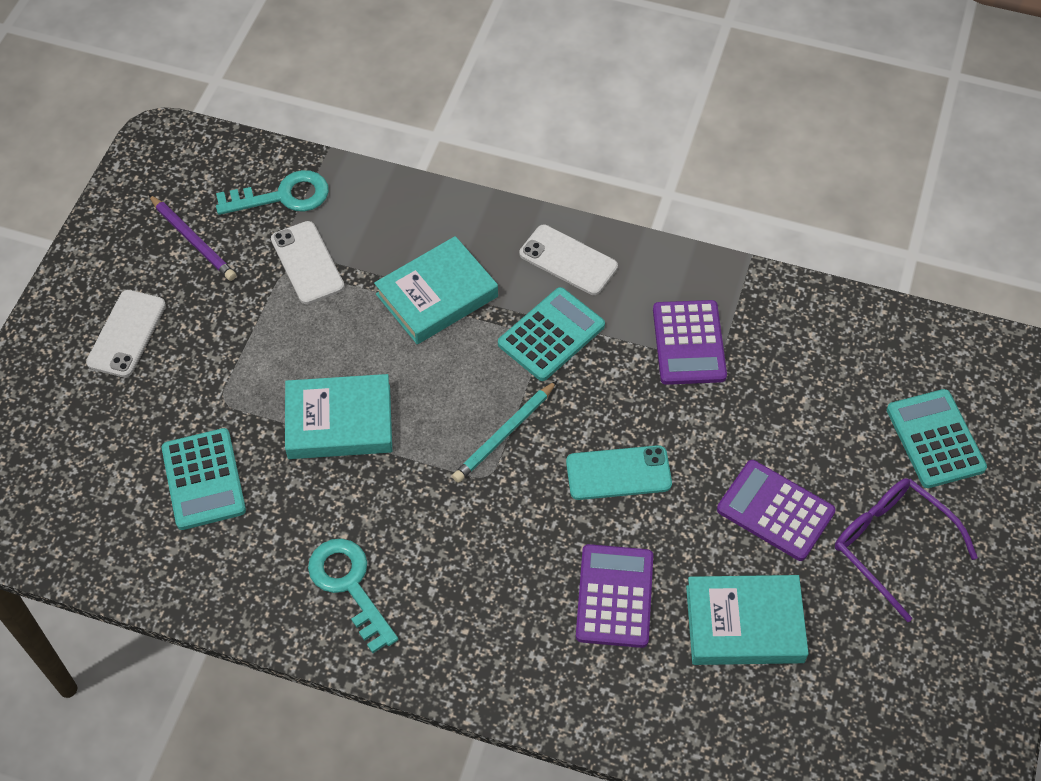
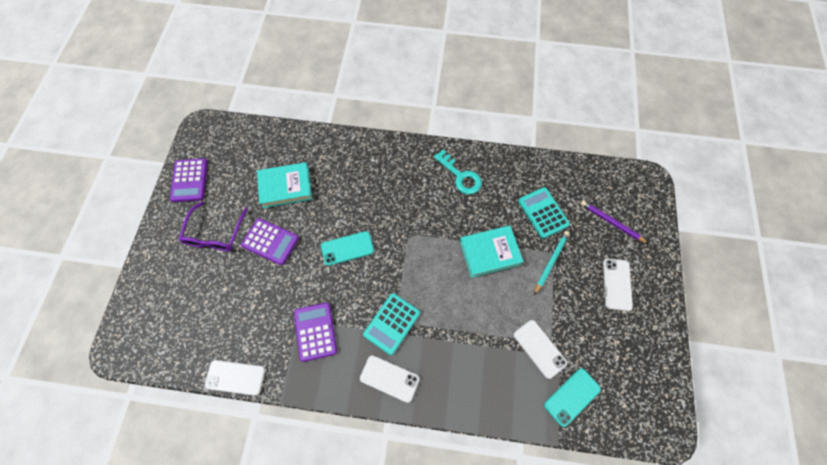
camera: 170 degrees right, 10 degrees up
purple pencil [148,194,236,281] -> purple pencil moved to [581,200,649,244]
turquoise key [216,170,329,215] -> turquoise phone [544,369,601,427]
turquoise book [374,236,498,344] -> none
turquoise pencil [452,381,557,483] -> turquoise pencil moved to [534,231,570,295]
purple calculator [576,544,653,648] -> purple calculator moved to [170,158,208,202]
purple glasses [835,478,978,622] -> purple glasses turned 60 degrees clockwise [179,202,248,251]
turquoise calculator [887,389,987,488] -> none
none -> white phone [205,360,265,396]

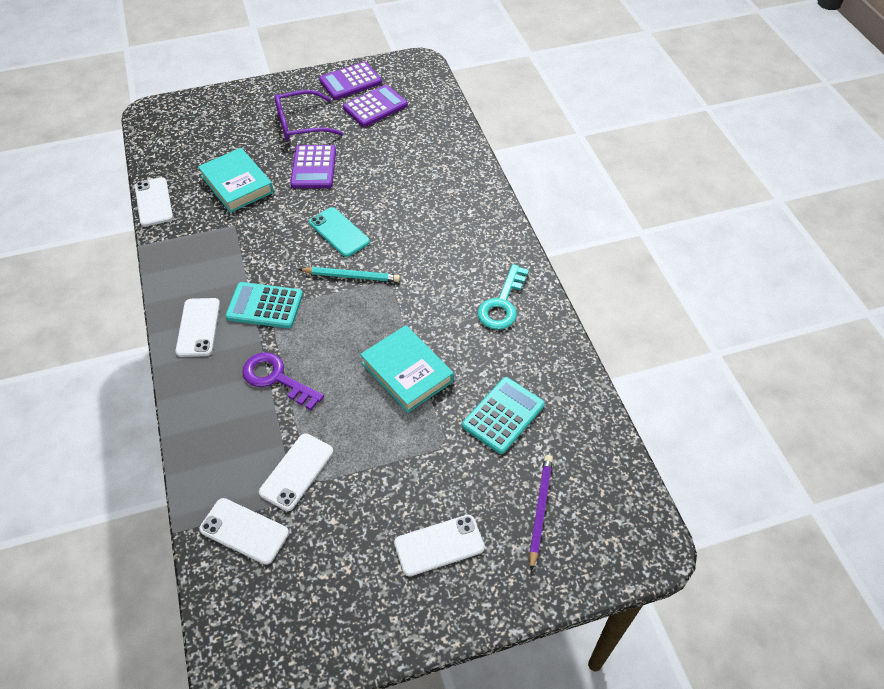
camera: 65 degrees right, 15 degrees down
turquoise book [257,162,312,208] -> turquoise book moved to [198,148,274,213]
purple calculator [294,302,337,362] -> purple calculator moved to [343,85,408,127]
turquoise pencil [534,231,570,295] -> turquoise pencil moved to [298,267,400,282]
turquoise phone [544,369,601,427] -> white phone [199,498,289,565]
none -> purple key [242,352,324,410]

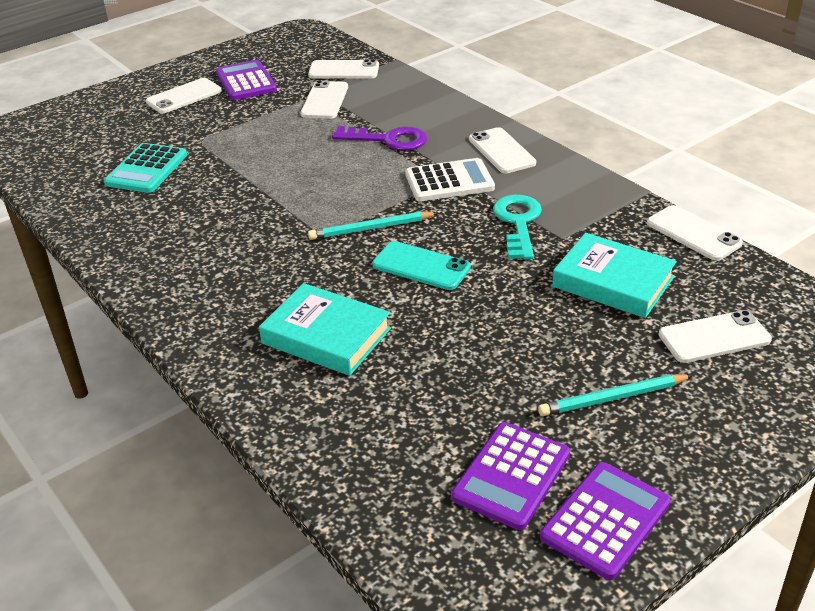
camera: 160 degrees right, 15 degrees down
turquoise calculator [225,282,303,328] -> white calculator [405,158,495,202]
purple glasses [274,90,343,141] -> turquoise pencil [538,374,693,416]
purple calculator [290,145,336,188] -> purple calculator moved to [216,60,277,100]
turquoise book [360,325,454,413] -> turquoise book moved to [259,283,391,376]
turquoise key [478,264,529,330] -> turquoise key moved to [493,195,542,260]
purple pencil [529,455,553,571] -> none
none -> white phone [659,310,772,363]

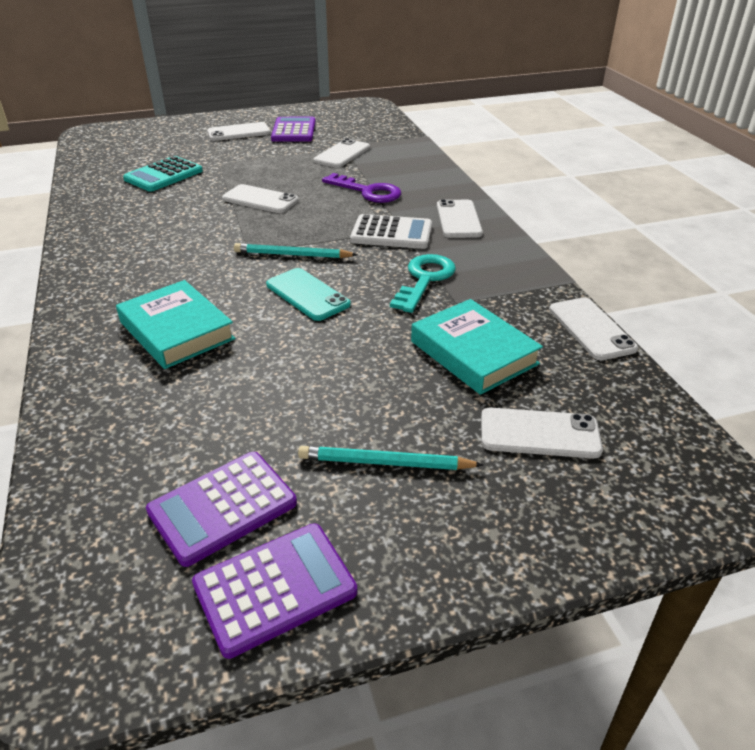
camera: 20 degrees right, 0 degrees up
white phone [308,59,379,78] -> white phone moved to [222,184,299,213]

